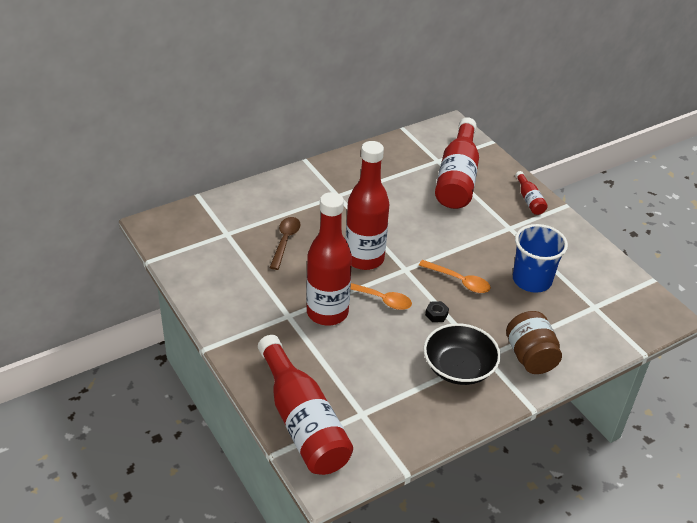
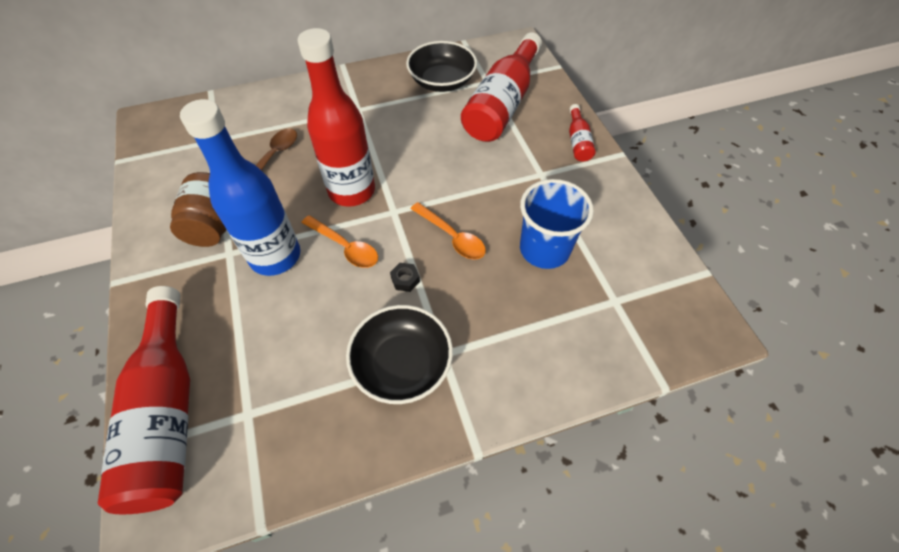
camera: 15 degrees right, 15 degrees up
red bottle [306,192,352,325] -> blue bottle [180,99,300,276]
brown jar [506,311,562,374] -> brown jar moved to [170,172,226,247]
none -> black bowl [406,41,477,92]

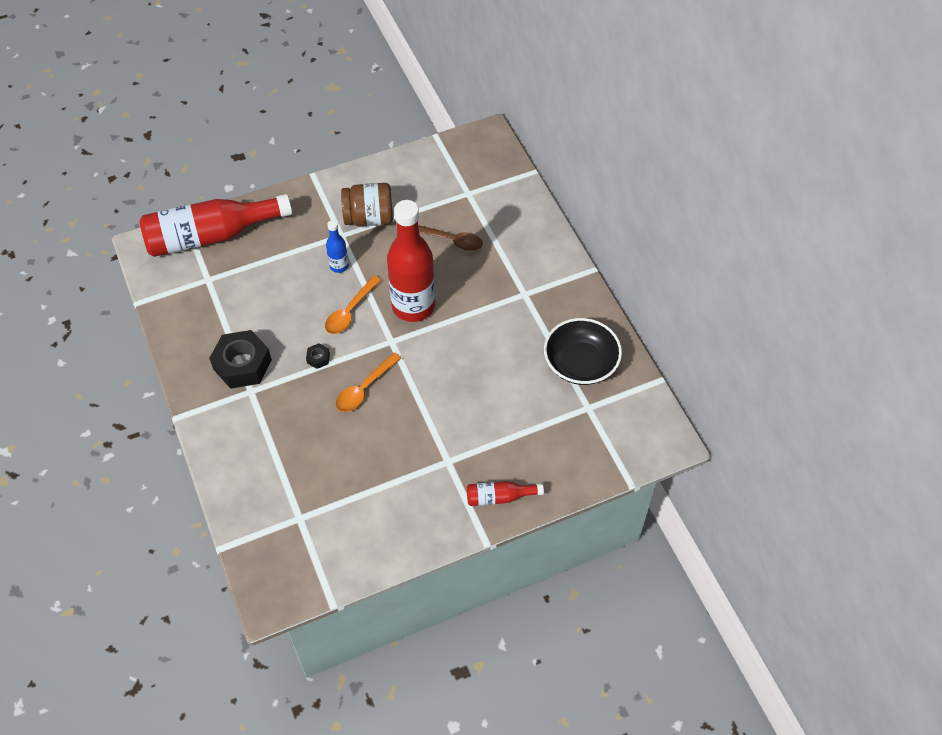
camera: 85 degrees right, 0 degrees up
blue bottle [180,99,300,276] -> blue bottle [326,220,349,273], size x0.45
black bowl [346,305,453,404] -> black nut [209,330,272,389]
red bottle [461,32,542,142] -> none
blue cup [520,179,594,269] -> none

